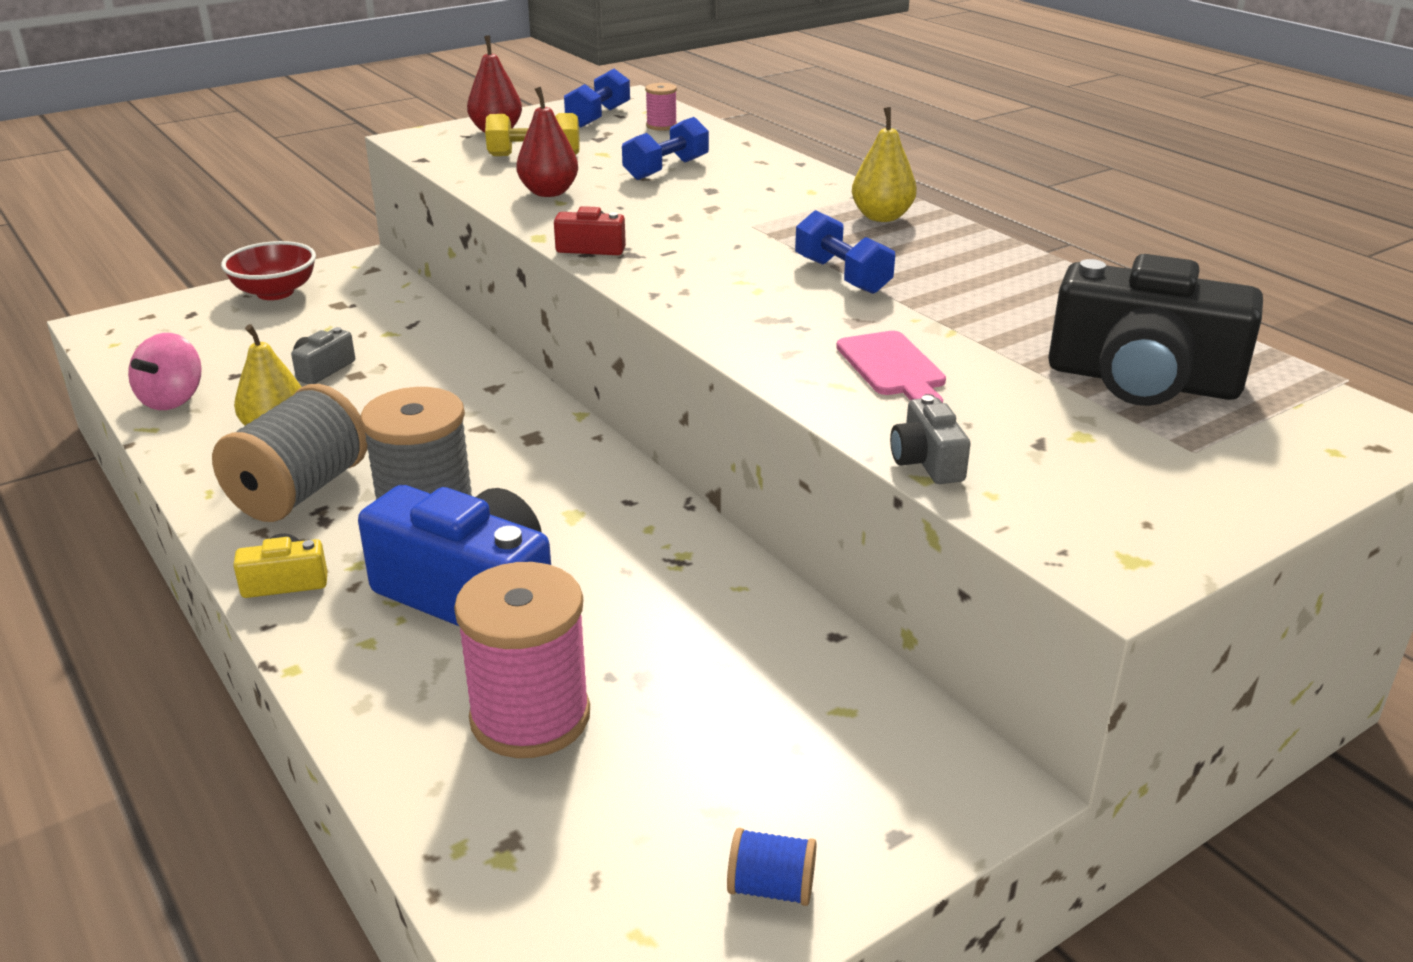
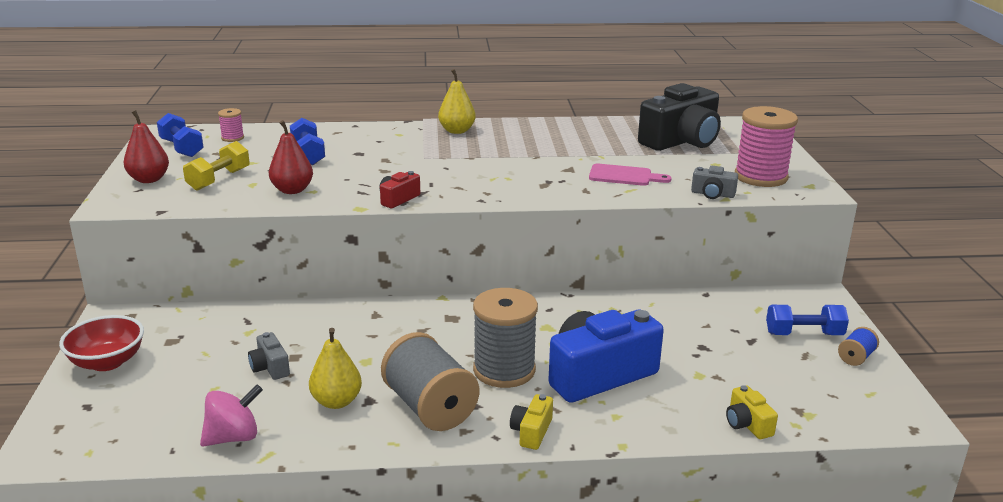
camera: 60 degrees left, 5 degrees down
pink spinning top [128,333,202,410] -> pink spinning top turned 75 degrees counterclockwise [200,385,263,447]
pink spool [454,562,590,758] -> pink spool moved to [735,106,798,187]
blue dumbbell [795,210,895,294] -> blue dumbbell moved to [766,305,849,335]
none -> yellow camera [726,385,778,439]

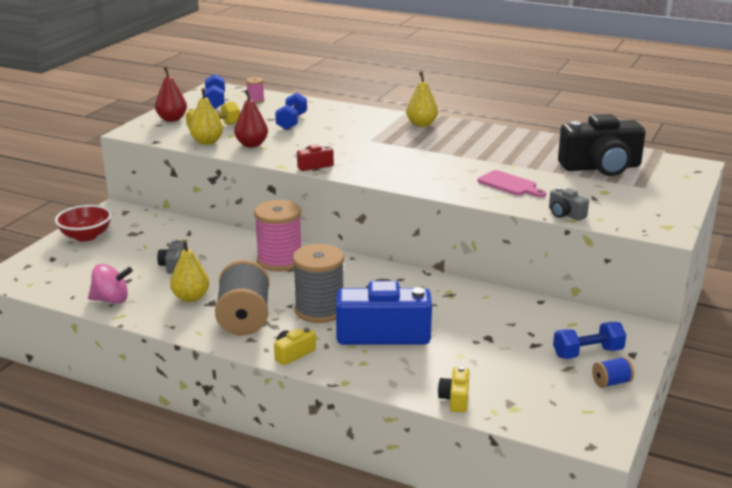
camera: 30 degrees right, 0 degrees up
pink spool [735,106,798,187] -> pink spool moved to [254,200,301,271]
blue dumbbell [766,305,849,335] -> blue dumbbell turned 45 degrees counterclockwise [553,322,626,359]
none -> yellow pear [189,88,223,145]

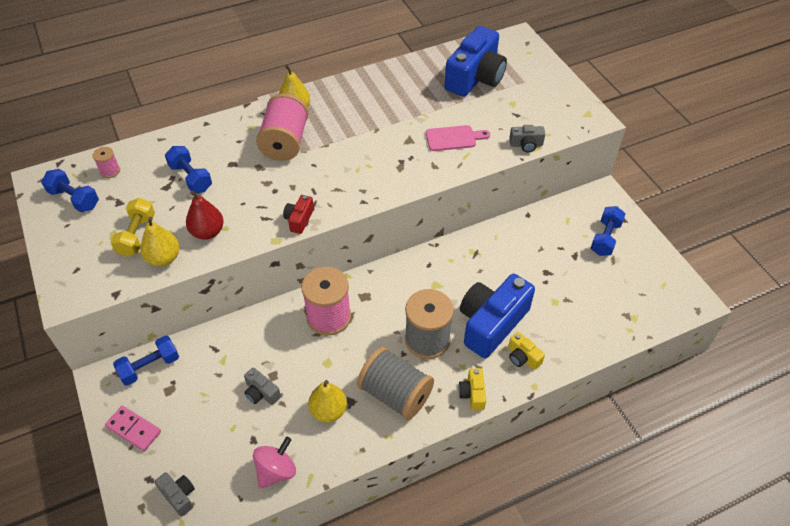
camera: 50 degrees left, 25 degrees up
red bowl [55,205,112,242] -> pink domino [105,406,161,451]
red pear [155,67,187,122] -> none
yellow camera [438,366,470,412] -> yellow camera moved to [508,332,545,370]
black camera [558,114,646,176] -> blue camera [445,26,507,97]
blue spool [592,357,634,388] -> none
none -> blue dumbbell [113,336,179,386]
none -> grey camera [154,472,195,517]
none -> pink spool [256,93,309,161]

